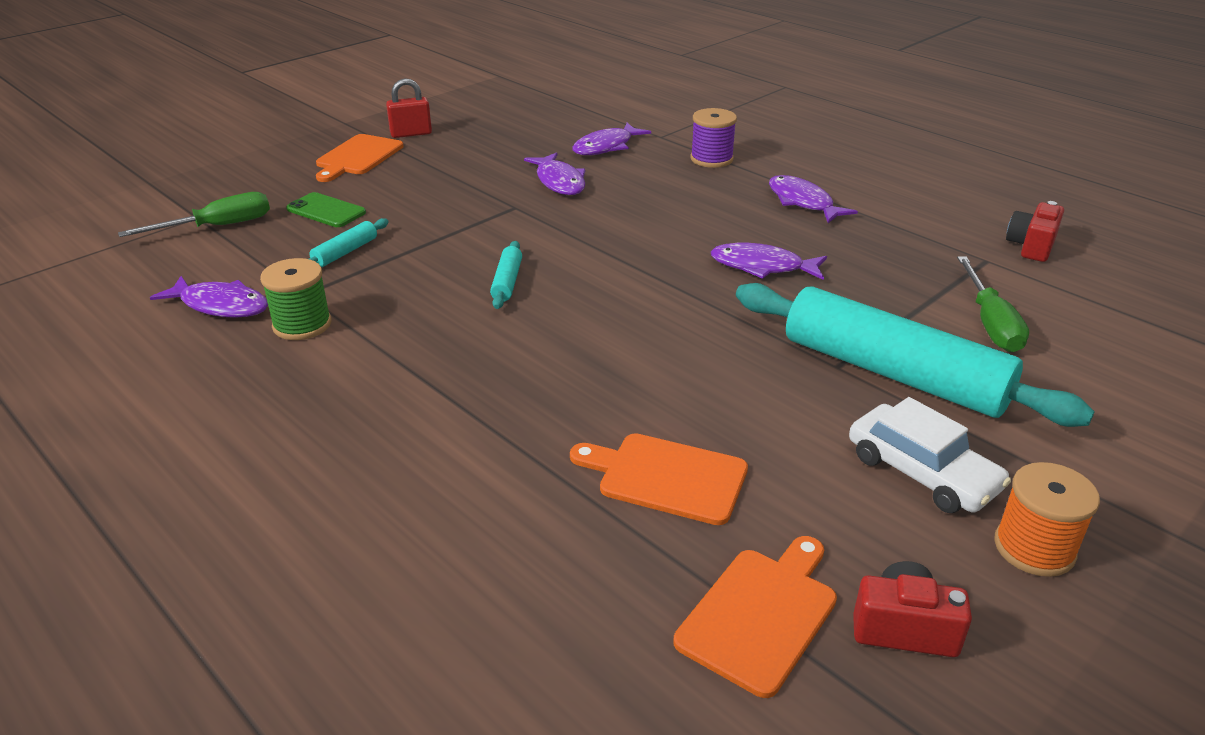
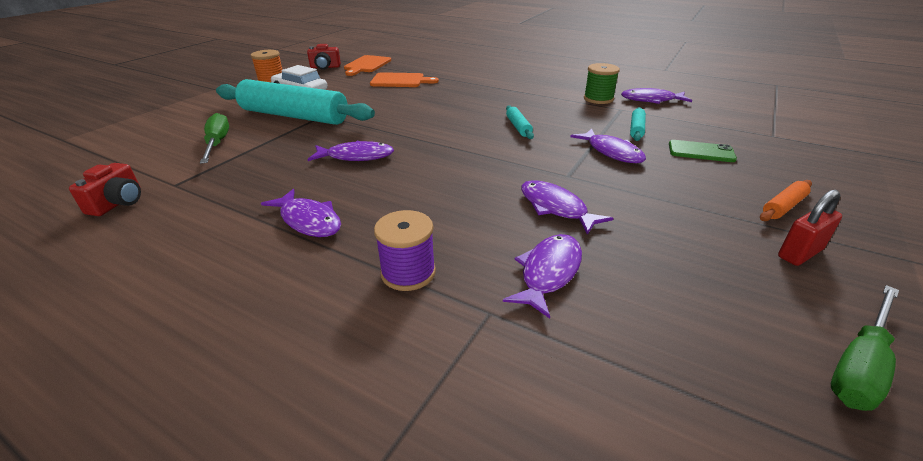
camera: 165 degrees right, 0 degrees up
green screwdriver [118,192,270,237] -> green screwdriver moved to [831,285,899,411]
orange cutting board [316,134,404,182] -> orange rolling pin [760,180,812,221]
none -> purple fish [570,129,646,163]

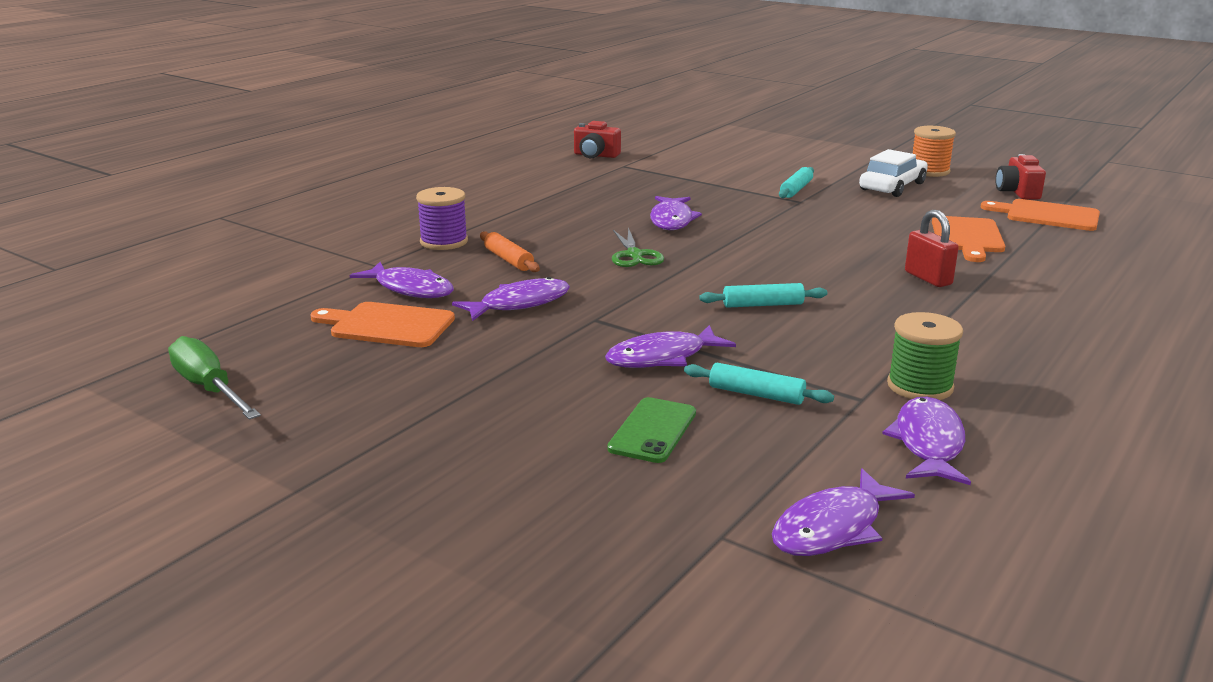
camera: 95 degrees right, 10 degrees down
green screwdriver [200,113,229,164] -> none
turquoise rolling pin [216,79,375,125] -> turquoise rolling pin [779,167,814,198], size x0.40
purple fish [261,189,341,237] -> purple fish moved to [772,468,915,556]
orange rolling pin [760,180,812,221] -> orange rolling pin moved to [480,231,540,272]
red padlock [778,190,842,266] -> red padlock moved to [905,210,959,287]
none -> orange cutting board [310,302,455,347]
none -> green scissors [612,227,664,267]

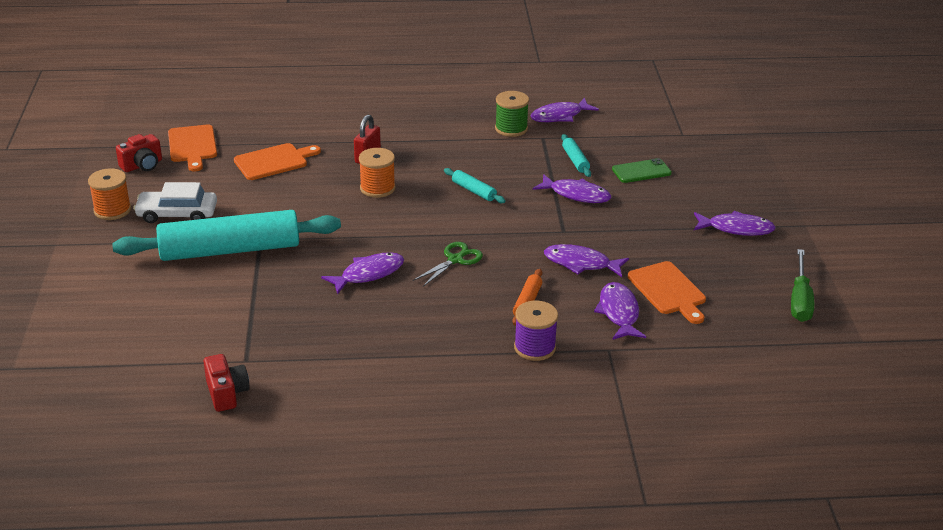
camera: 130 degrees left, 10 degrees up
purple fish [772,468,915,556] -> purple fish moved to [694,211,776,236]
turquoise rolling pin [779,167,814,198] -> turquoise rolling pin [112,210,341,261], size x2.49
none -> orange spool [359,148,396,198]

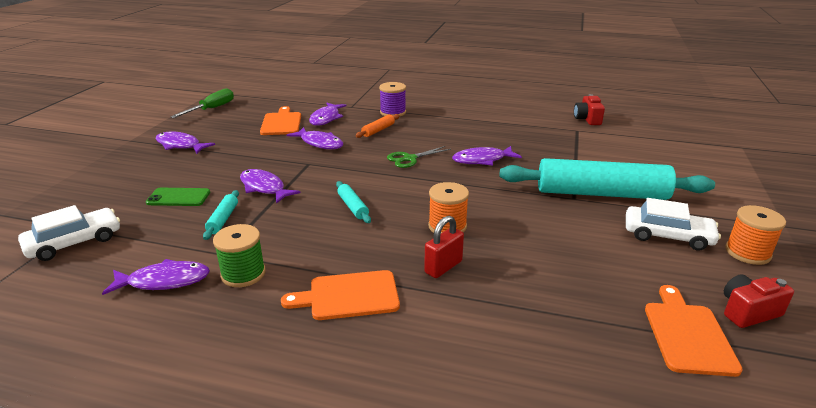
camera: 160 degrees left, 5 degrees down
orange cutting board [234,143,321,180] -> orange cutting board moved to [281,270,400,320]
none -> white car [18,205,120,261]

